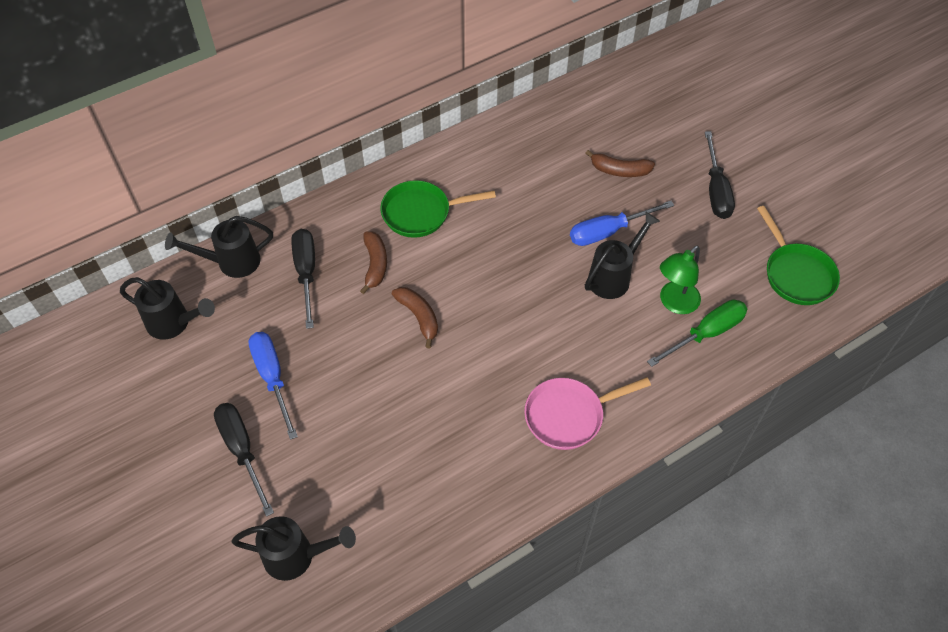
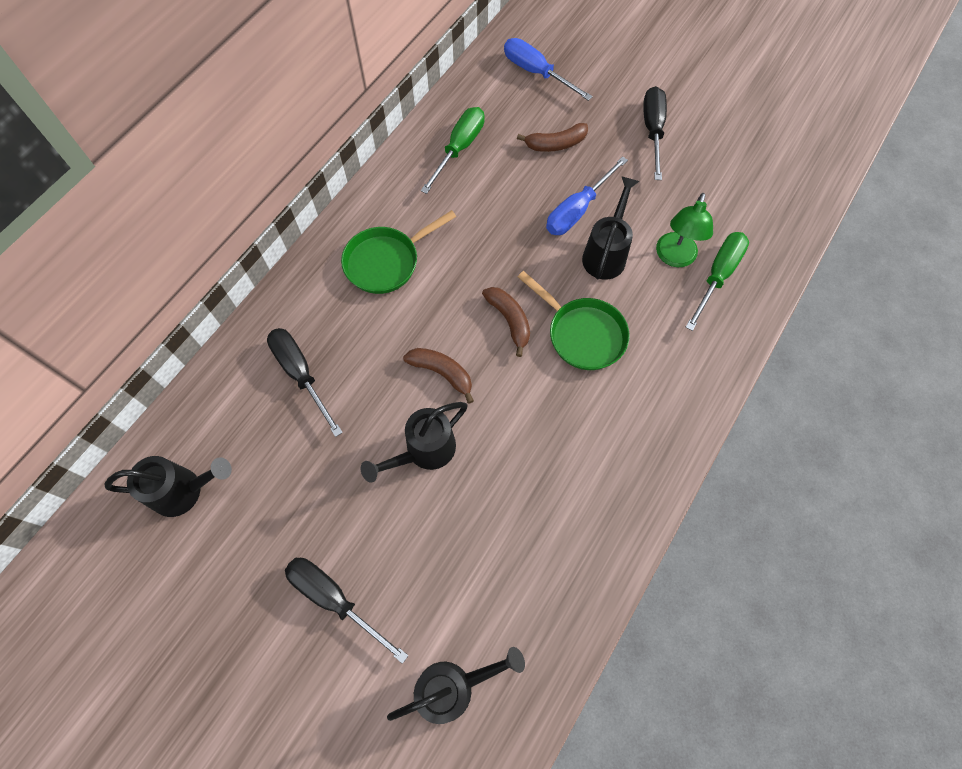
camera: 25 degrees left, 10 degrees up
black watering can [165,216,273,278] -> black watering can moved to [361,402,468,483]
blue screwdriver [248,332,298,440] -> blue screwdriver moved to [504,38,593,101]
brown banana [360,231,387,294] -> brown banana moved to [482,287,530,357]
pink pan [524,377,651,450] -> none
black screwdriver [705,131,735,219] -> black screwdriver turned 150 degrees counterclockwise [643,86,667,180]
green pan [757,206,840,305] -> green pan moved to [518,271,630,370]
none -> green screwdriver [421,107,485,194]

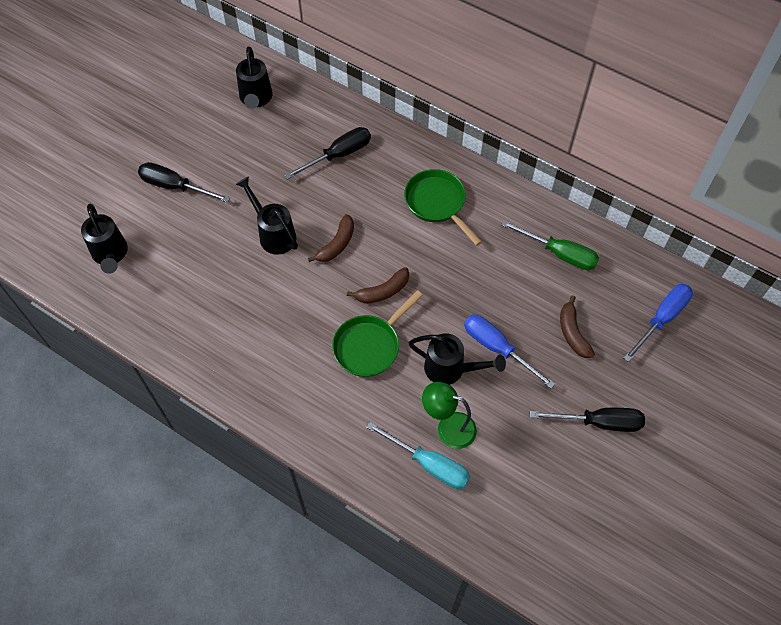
camera: 90 degrees right, 5 degrees down
black screwdriver [285,558,409,664] -> black screwdriver turned 105 degrees counterclockwise [138,162,230,202]
green screwdriver [685,232,749,331] -> turquoise screwdriver [366,422,470,489]

